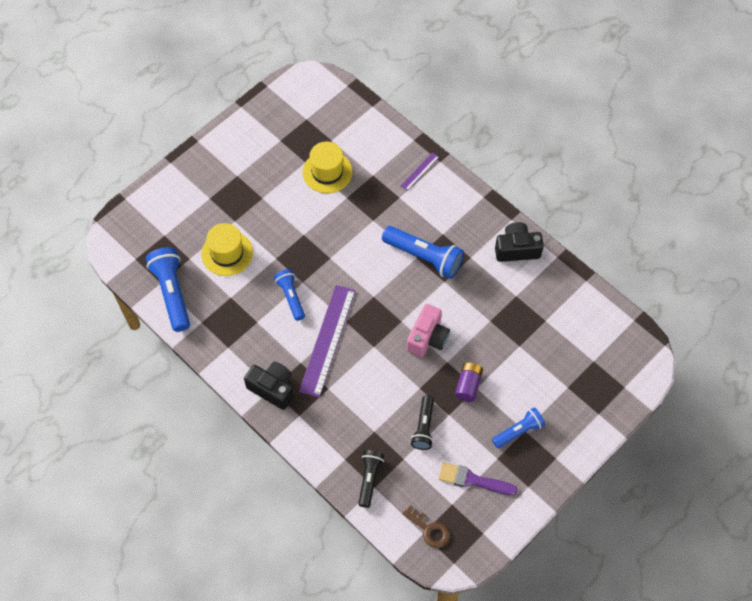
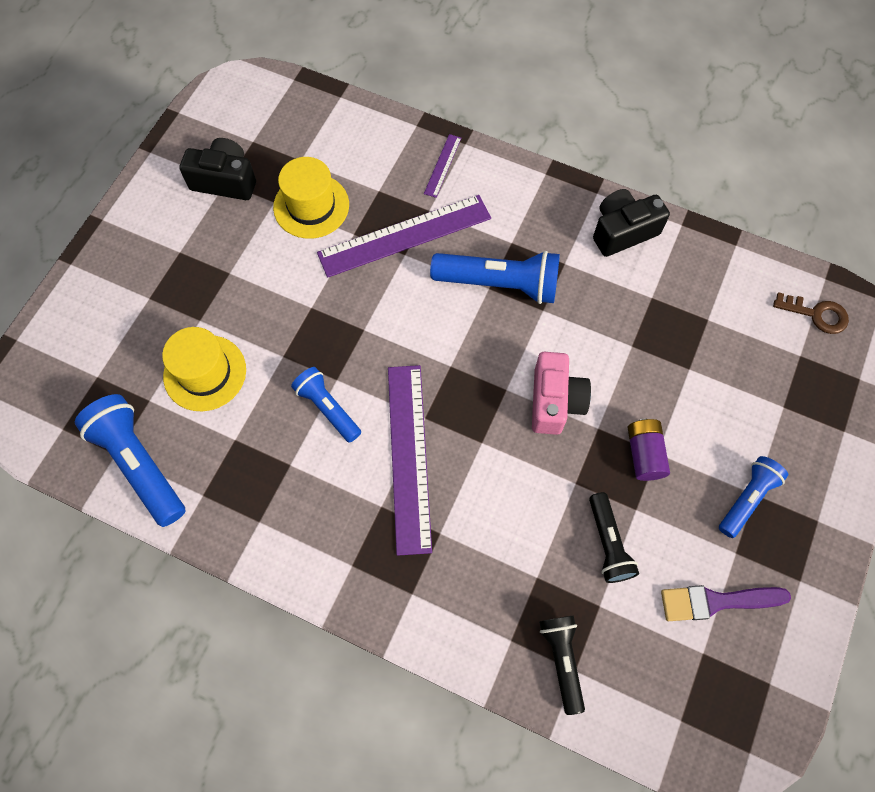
camera: 20 degrees left, 5 degrees up
black camera [244,362,294,410] -> black camera moved to [179,138,256,200]
brown key [402,505,450,548] -> brown key moved to [773,292,849,334]
none -> purple ruler [317,195,491,278]

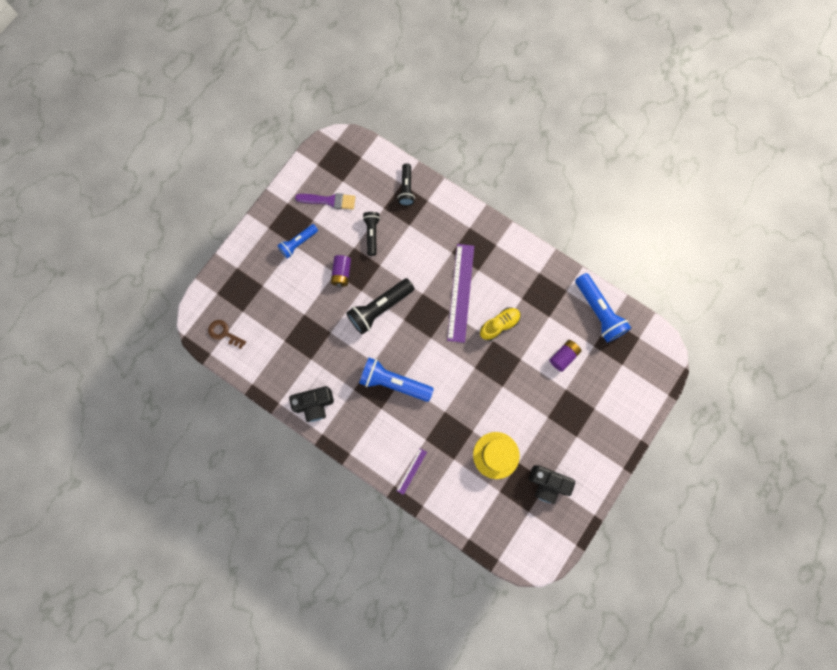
camera: 170 degrees left, 10 degrees up
yellow hat [162,327,246,411] -> purple battery [550,340,582,372]
blue flashlight [291,367,361,443] -> yellow shoe [480,308,521,341]
purple ruler [317,195,491,278] -> none
pink camera [532,352,591,435] -> black flashlight [346,278,414,335]

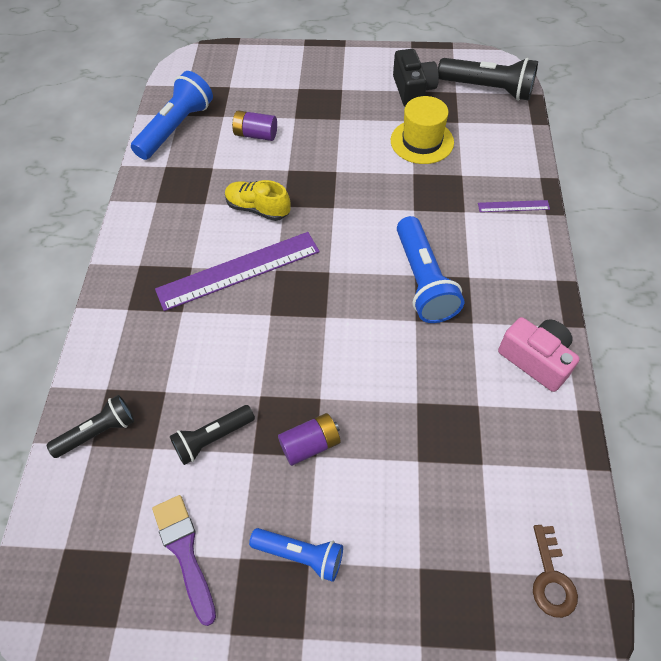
camera: 120 degrees left, 20 degrees down
black camera [289,386,334,422] -> pink camera [498,317,580,392]
black flashlight [346,278,414,335] -> black flashlight moved to [438,58,538,101]

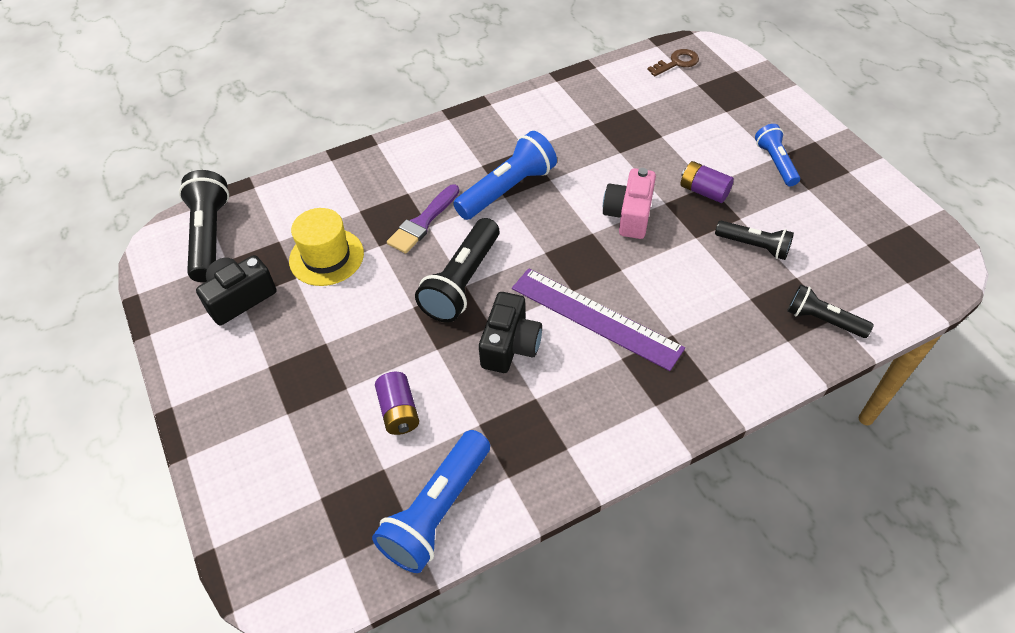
camera: 120 degrees left, 5 degrees down
blue flashlight [131,71,213,160] -> blue flashlight turned 60 degrees counterclockwise [372,430,490,573]
purple brush [152,495,216,626] -> purple brush moved to [387,184,459,254]
yellow shoe [225,180,291,221] -> black camera [479,292,542,373]
purple ruler [478,200,550,212] -> none
pink camera [498,317,580,392] -> pink camera moved to [603,168,656,239]
none -> black flashlight [415,218,499,323]

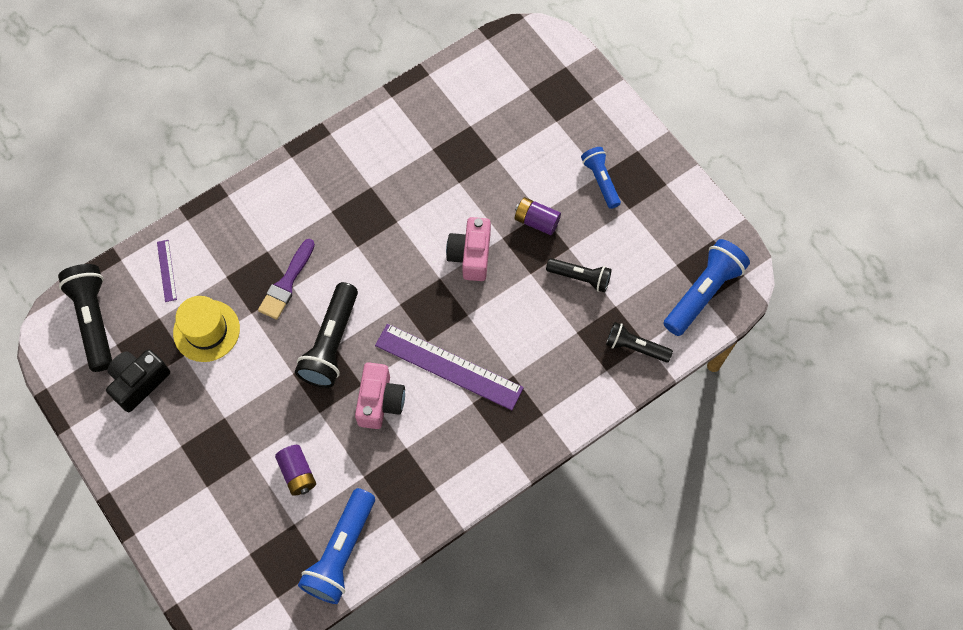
camera: 10 degrees left, 15 degrees up
blue flashlight [453,131,557,220] -> blue flashlight moved to [663,239,750,336]
black camera [479,292,542,373] -> pink camera [355,362,405,429]
brown key [647,49,699,76] -> none
none -> purple ruler [157,240,177,302]

